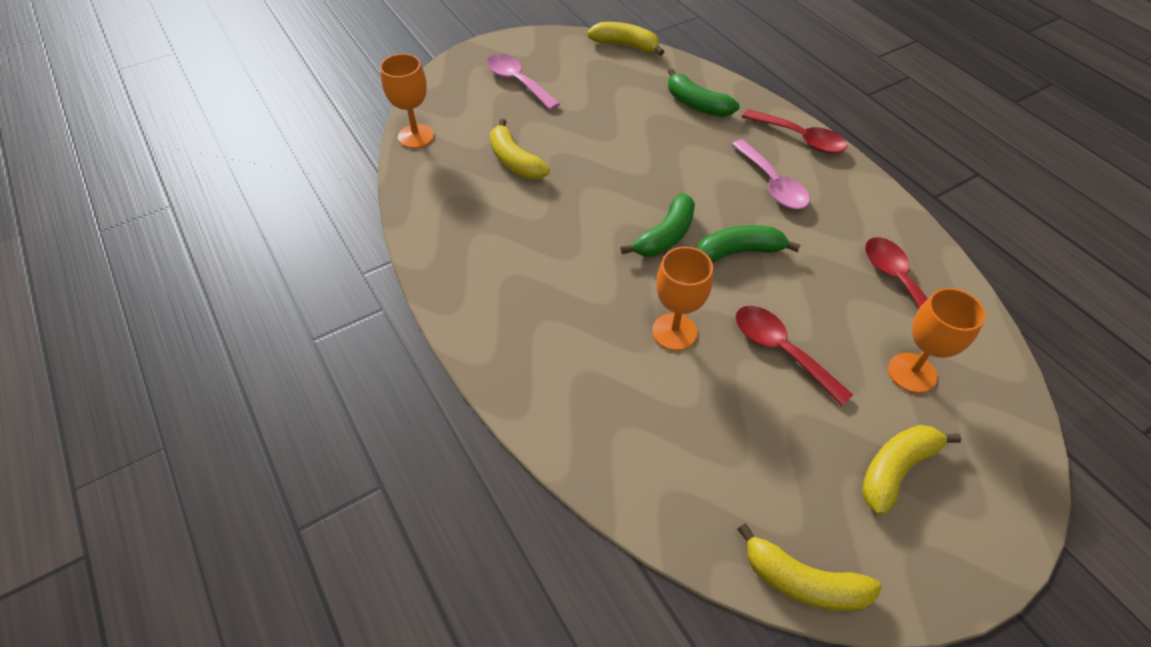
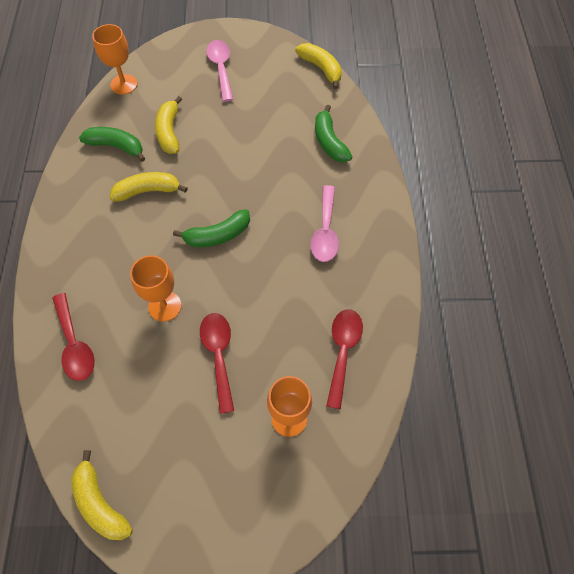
camera: 30 degrees right, 10 degrees up
green banana [697,225,801,263] -> green banana moved to [79,127,145,162]
red spoon [742,109,848,153] -> red spoon moved to [52,293,95,381]
yellow banana [862,425,961,515] -> yellow banana moved to [110,172,188,201]

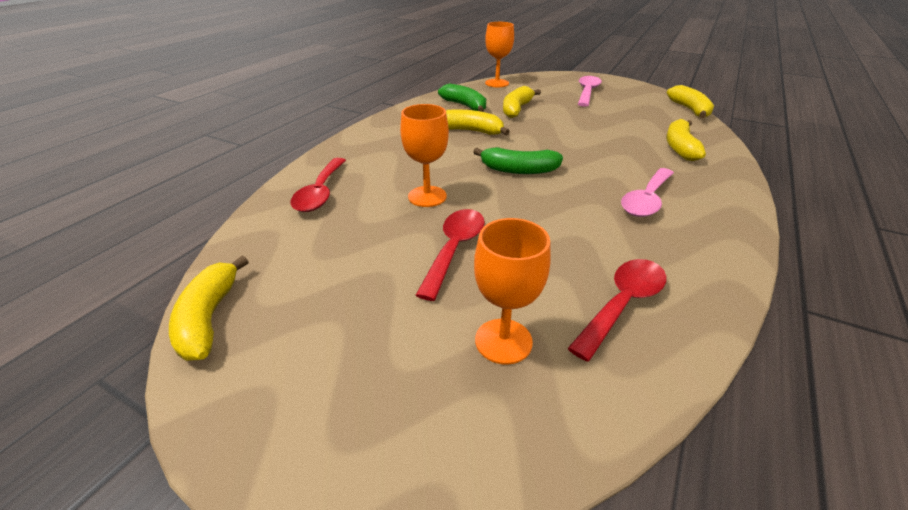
camera: 30 degrees right, 25 degrees down
green banana [315,105,352,162] -> yellow banana [666,119,706,161]

